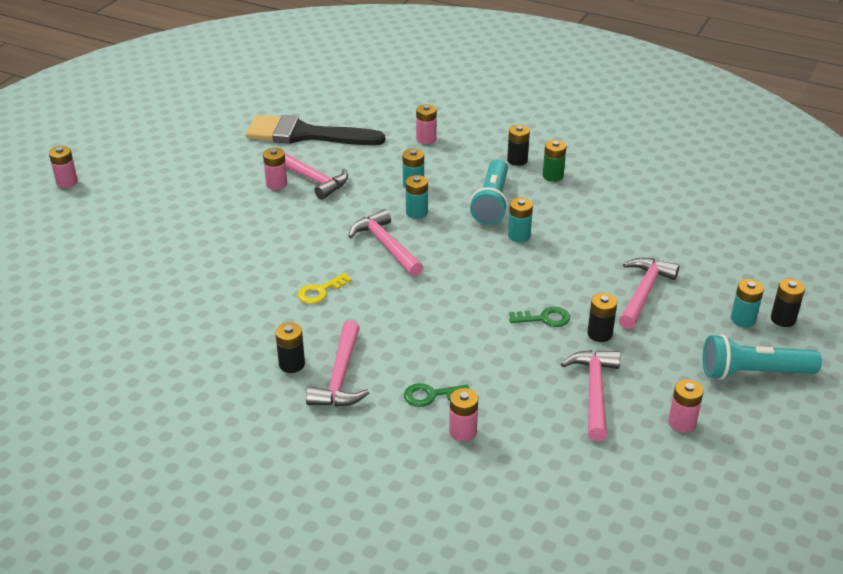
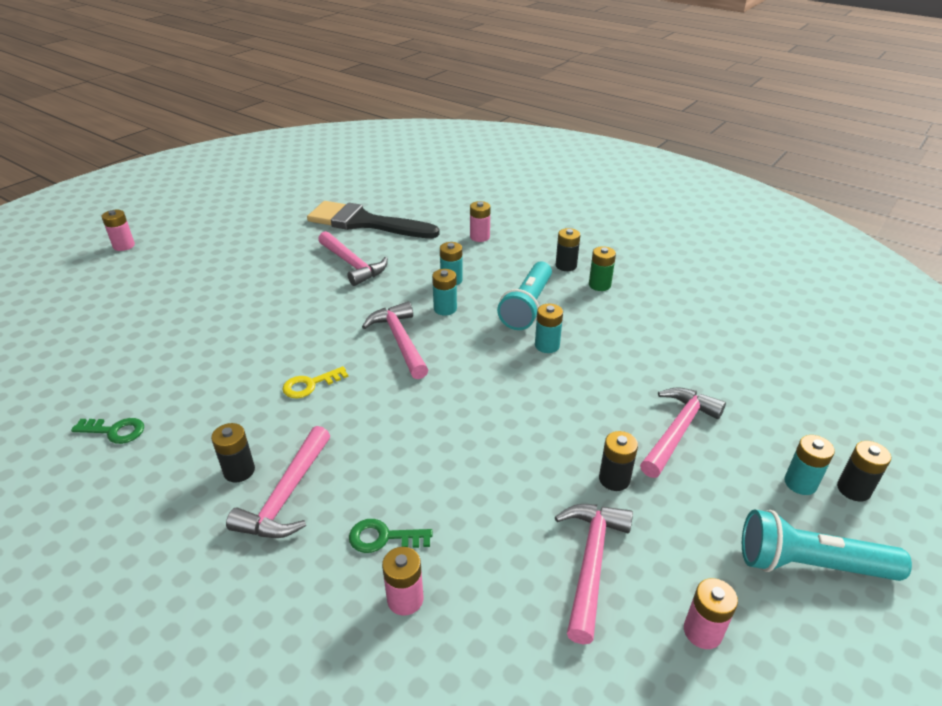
camera: 10 degrees right, 0 degrees up
pink battery [263,148,287,190] -> none
green key [509,307,570,327] -> green key moved to [71,418,144,444]

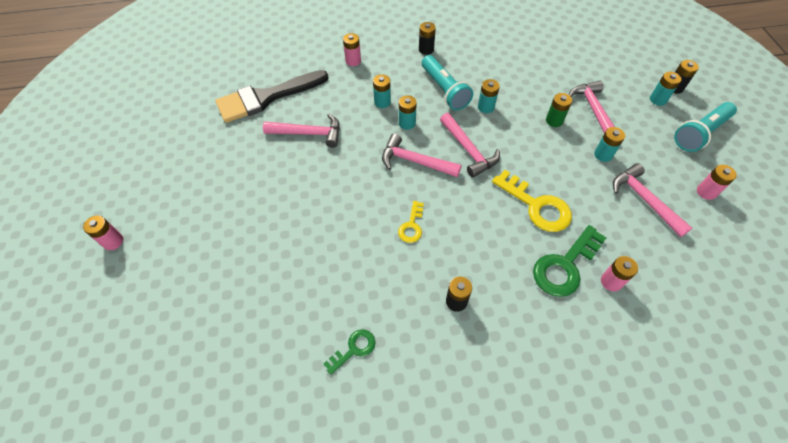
camera: 45 degrees left, 20 degrees up
pink hammer [226,426,330,538] -> pink hammer moved to [440,113,500,178]
green key [349,519,432,553] -> green key [533,225,606,297], size x1.82
green battery [589,246,616,291] -> green battery moved to [546,93,572,127]
black battery [599,431,638,491] -> turquoise battery [594,127,625,162]
none -> yellow key [492,170,572,232]

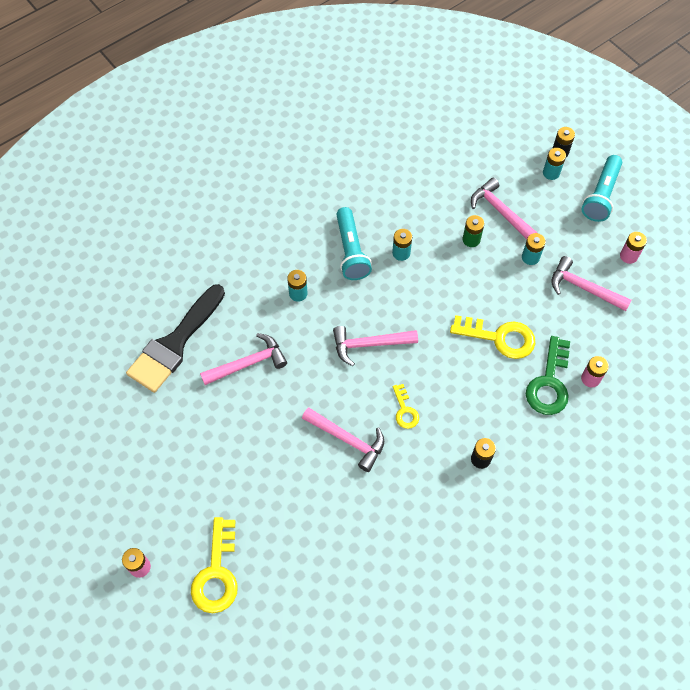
camera: 30 degrees left, 5 degrees up
green key [324,329,376,375] -> none
pink battery [343,33,361,66] -> none
turquoise battery [399,96,417,130] -> none
black battery [419,22,436,55] -> none
turquoise flashlight [422,55,473,111] -> turquoise flashlight turned 45 degrees clockwise [336,207,372,280]
pink hammer [440,113,500,178] -> pink hammer moved to [302,407,384,472]
none -> yellow key [191,517,238,613]

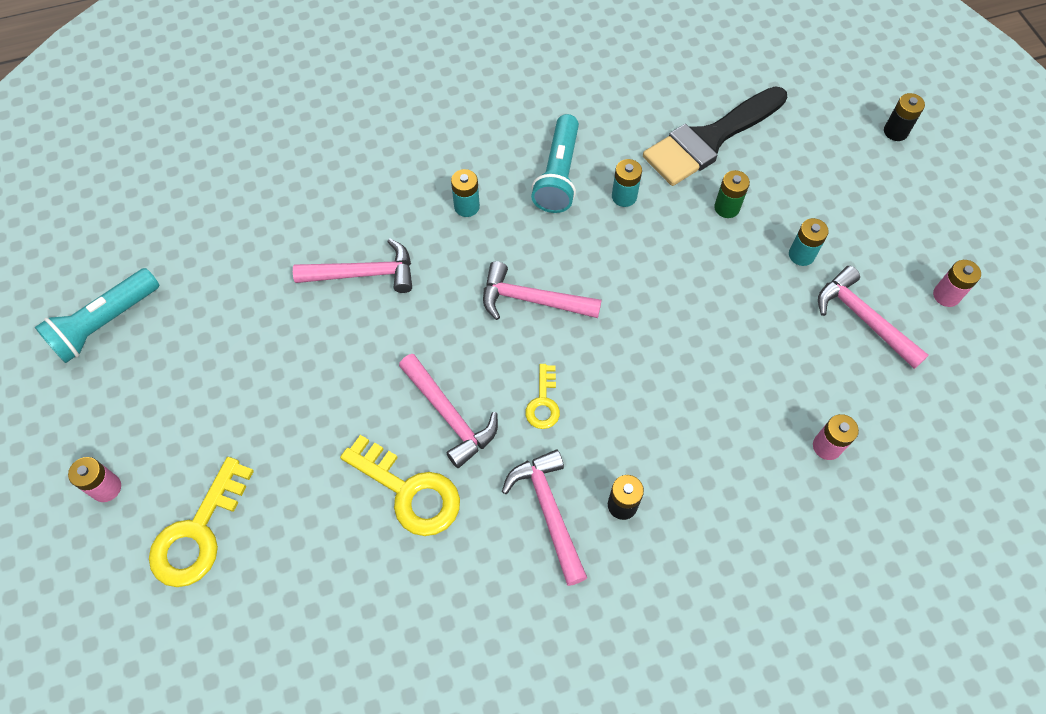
camera: 20 degrees right, 0 degrees up
black brush [126,284,225,393] -> black brush moved to [643,86,787,186]
yellow key [450,315,535,359] -> yellow key moved to [340,435,460,536]
pink hammer [471,178,537,240] -> pink hammer moved to [502,450,587,586]
green key [526,336,570,415] -> none
turquoise battery [543,148,566,180] -> none
turquoise flashlight [582,155,622,222] -> turquoise flashlight moved to [35,268,159,363]

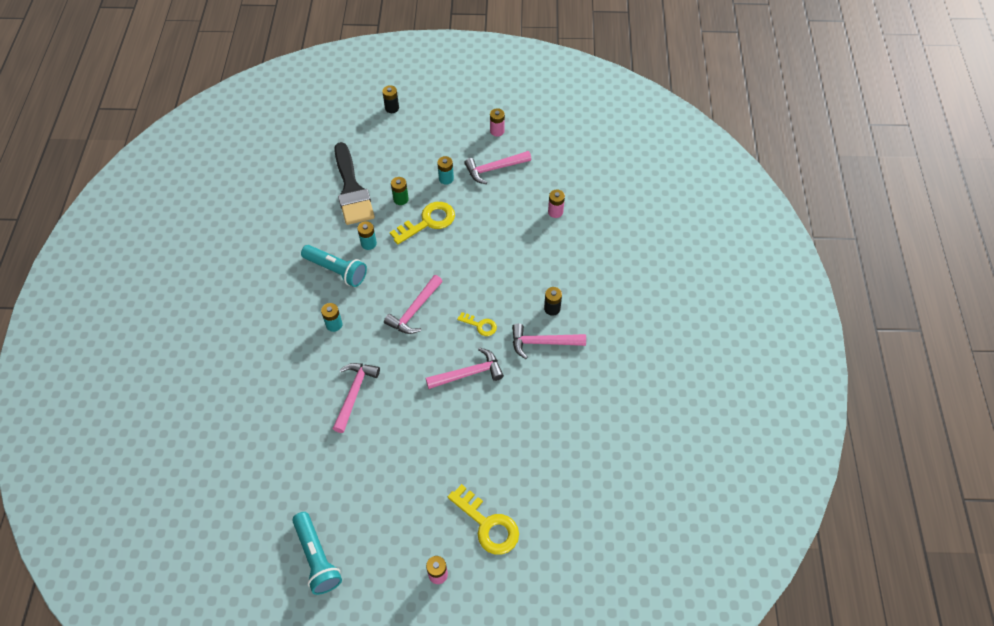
camera: 70 degrees left, 5 degrees down
yellow key [340,435,460,536] -> yellow key moved to [390,202,455,245]

